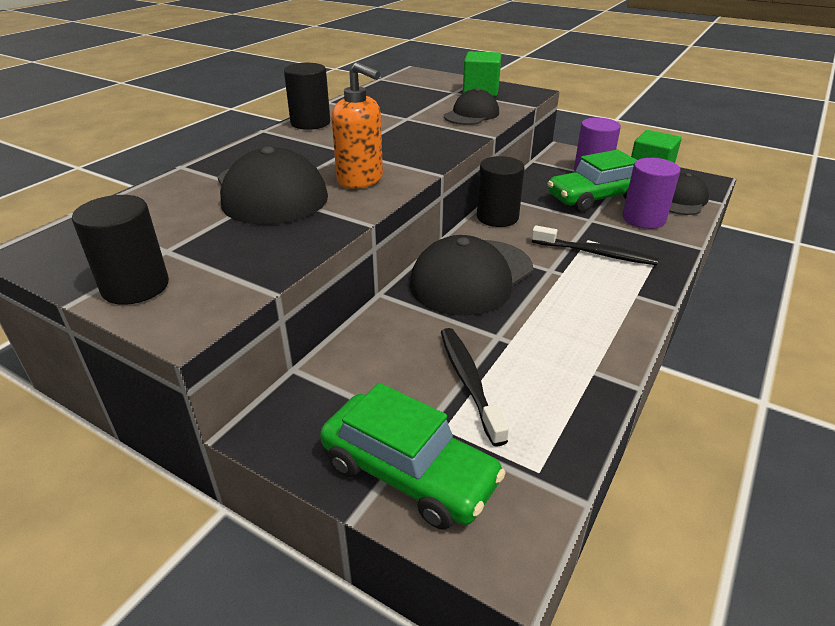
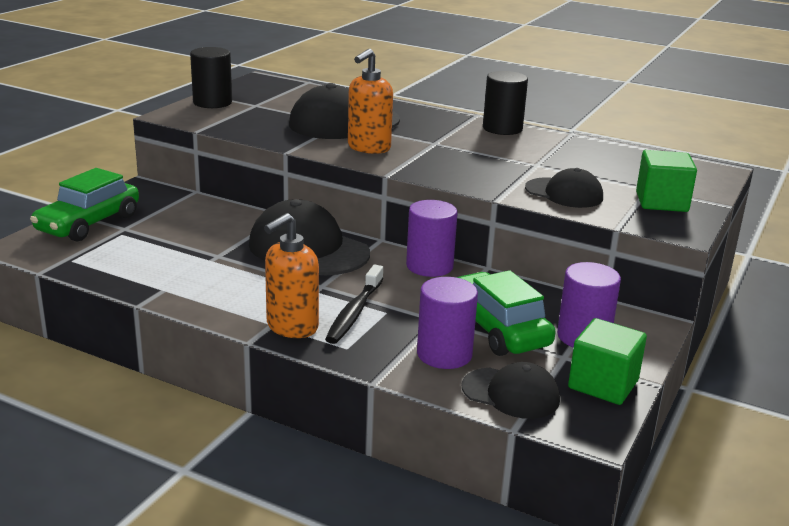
camera: 85 degrees right, 10 degrees down
black toothbrush [441,328,509,447] -> none
black cylinder [477,156,525,227] -> purple cylinder [406,200,458,277]
none -> orange soap dispenser [264,213,319,338]

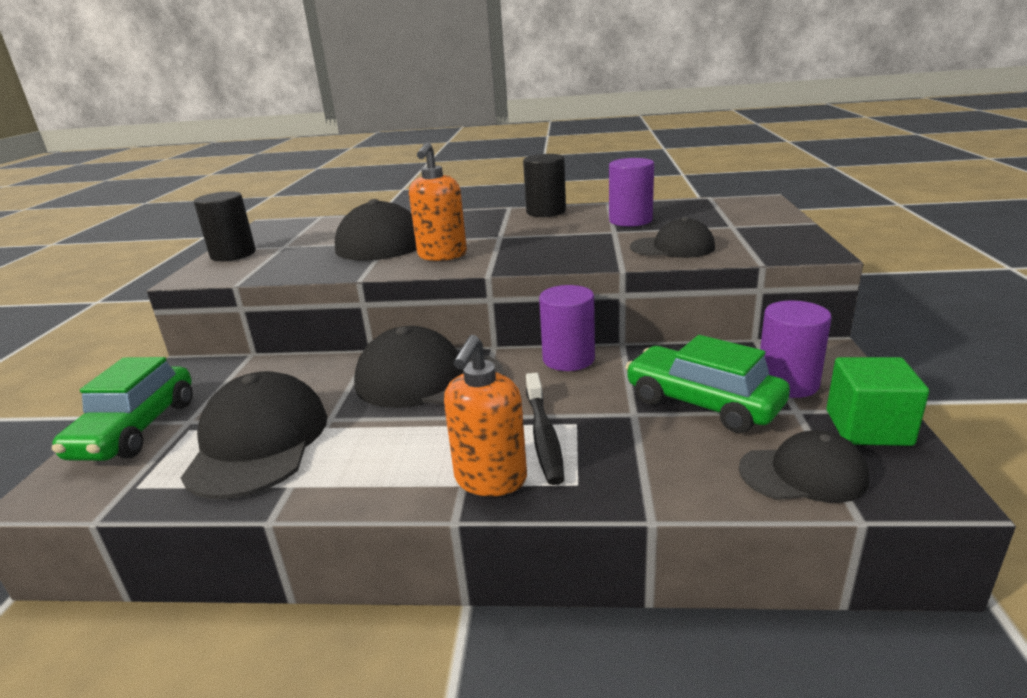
camera: 20 degrees left, 0 degrees up
purple cylinder [417,277,478,369] -> purple cylinder moved to [609,158,654,227]
green cube [636,150,697,212] -> none
none -> black cap [181,371,327,499]

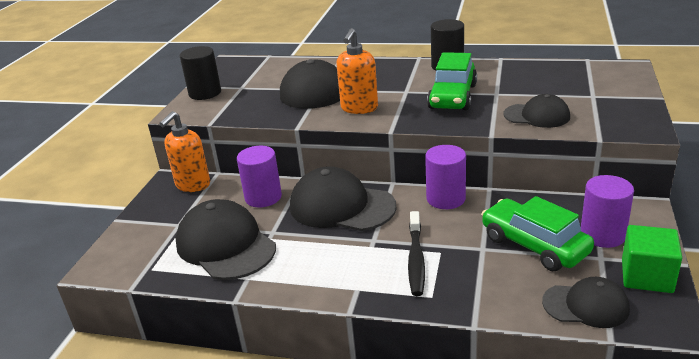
camera: 10 degrees right, 5 degrees up
green car [52,357,193,461] -> green car moved to [427,52,477,110]
black cap [181,371,327,499] -> black cap turned 45 degrees counterclockwise [176,199,276,280]
orange soap dispenser [444,335,527,496] -> orange soap dispenser moved to [159,111,210,192]
purple cylinder [609,158,654,227] -> purple cylinder moved to [237,146,282,207]

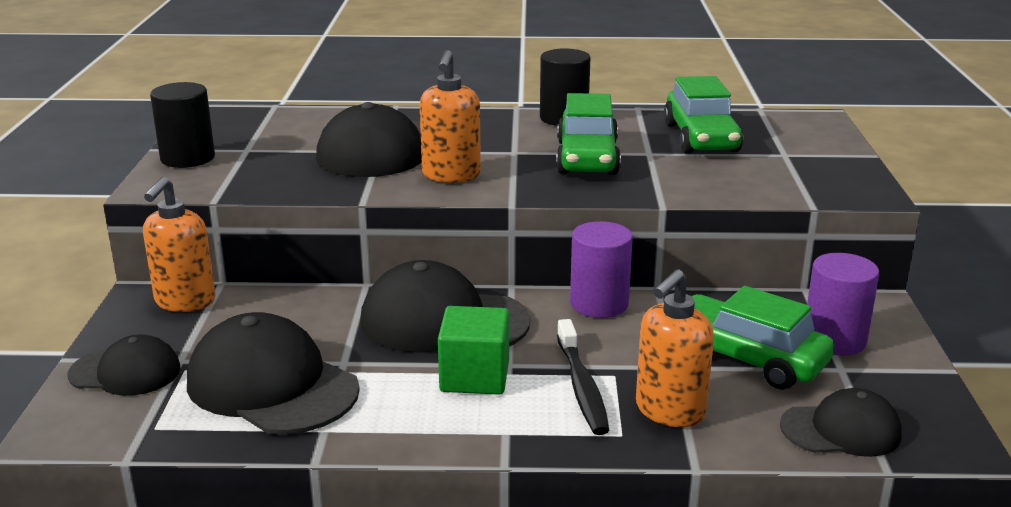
camera: 15 degrees left, 5 degrees down
purple cylinder [237,146,282,207] -> none
black cap [504,94,570,128] -> black cap moved to [67,334,180,396]
green cube [622,225,682,293] -> green cube moved to [438,306,509,395]
none -> orange soap dispenser [636,269,714,427]
none -> green car [664,76,743,154]

